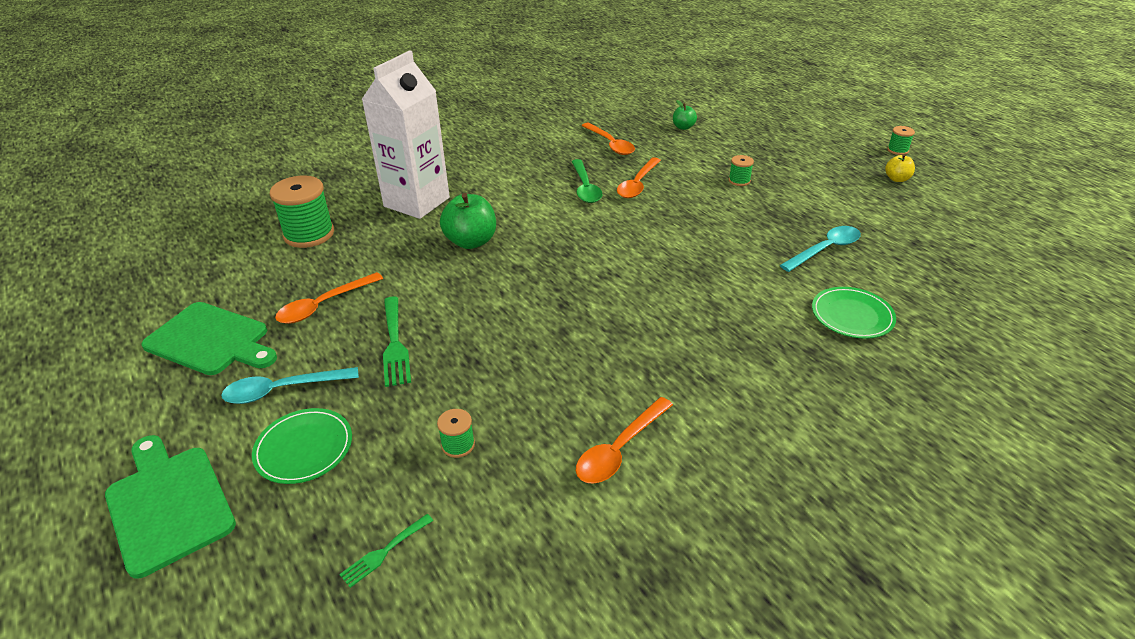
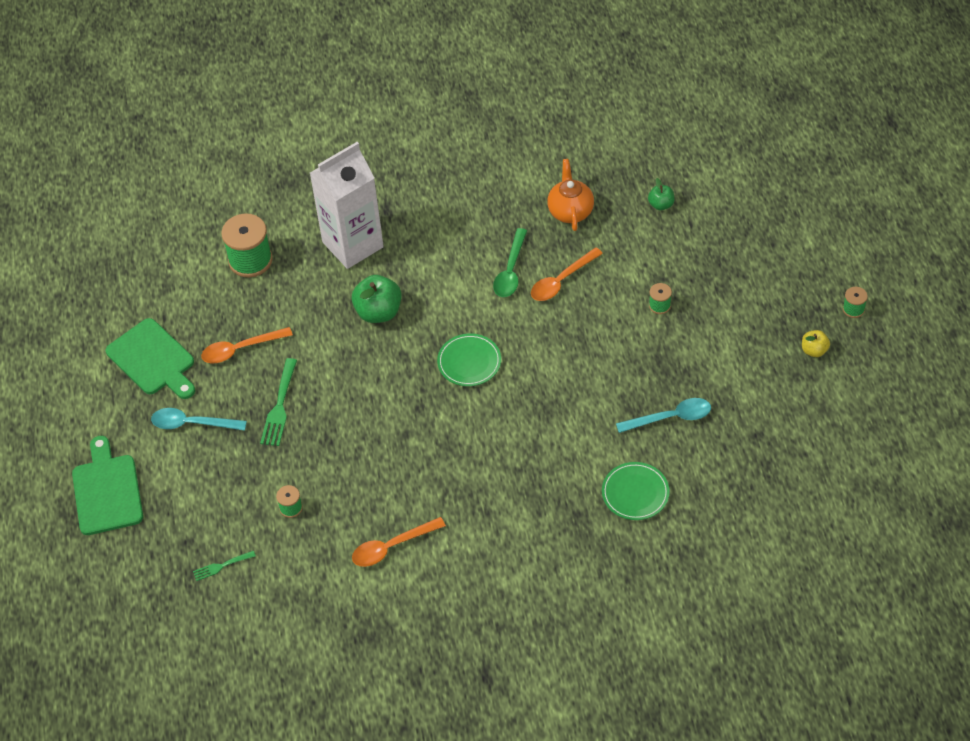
camera: 25 degrees right, 15 degrees up
green plate [252,408,352,484] -> green plate moved to [437,334,501,386]
orange spoon [582,123,635,155] -> orange teapot [547,159,594,231]

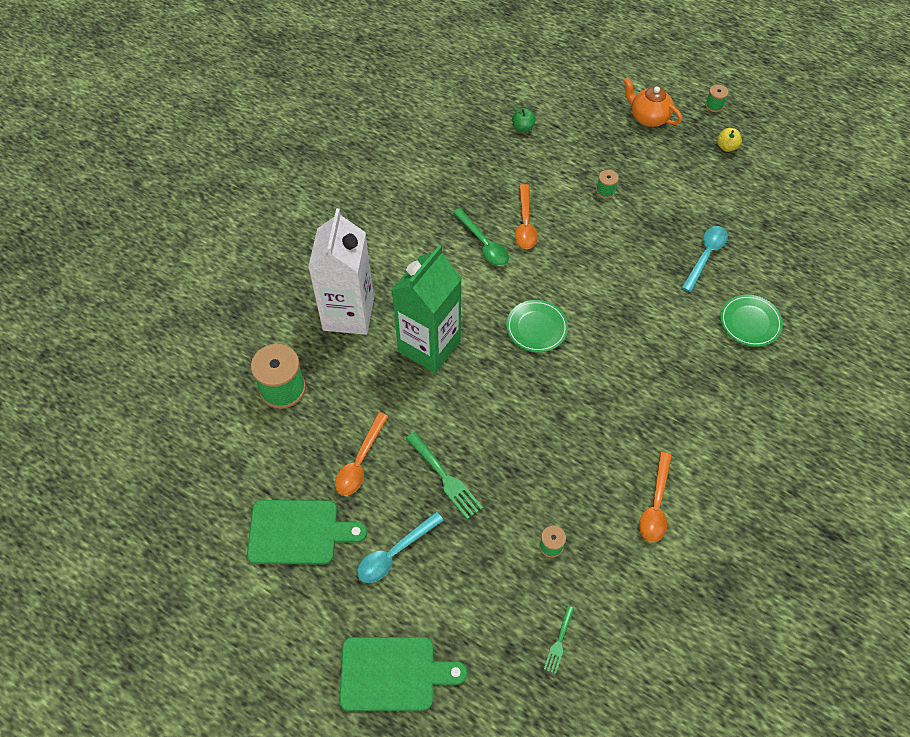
camera: 50 degrees left, 5 degrees up
green cutting board [72,436,143,535] -> green cutting board turned 150 degrees clockwise [339,637,467,711]
green apple [352,275,402,323] -> green carton [392,245,462,373]
orange teapot [547,159,594,231] -> orange teapot moved to [623,77,682,127]

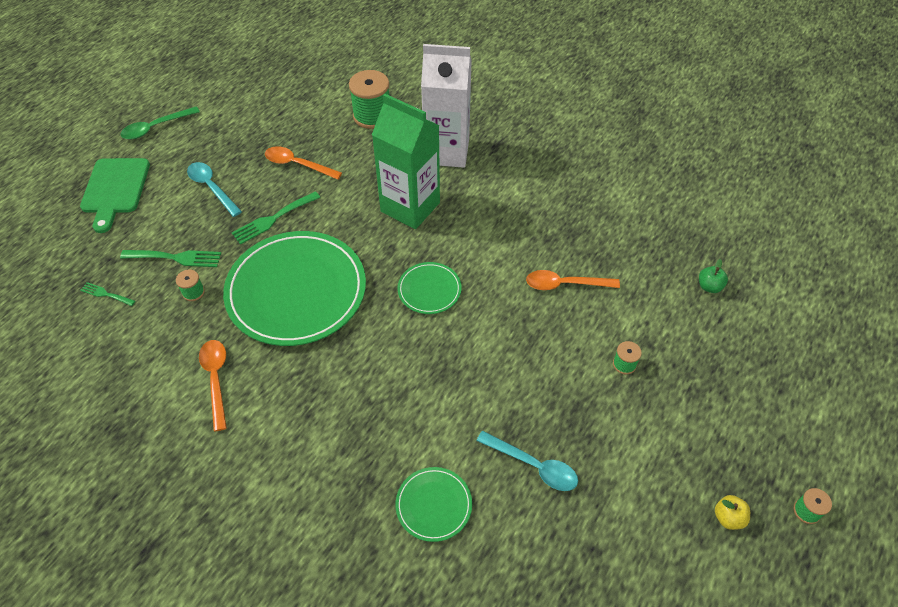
camera: 90 degrees right, 5 degrees down
green cutting board [247,500,367,564] -> none
green spoon [453,208,509,266] -> green spoon moved to [120,106,200,139]
orange teapot [623,77,682,127] -> none
orange spoon [639,452,672,542] -> orange spoon turned 60 degrees clockwise [199,340,227,431]
none -> green fork [120,250,221,267]
none -> green plate [223,231,366,346]

